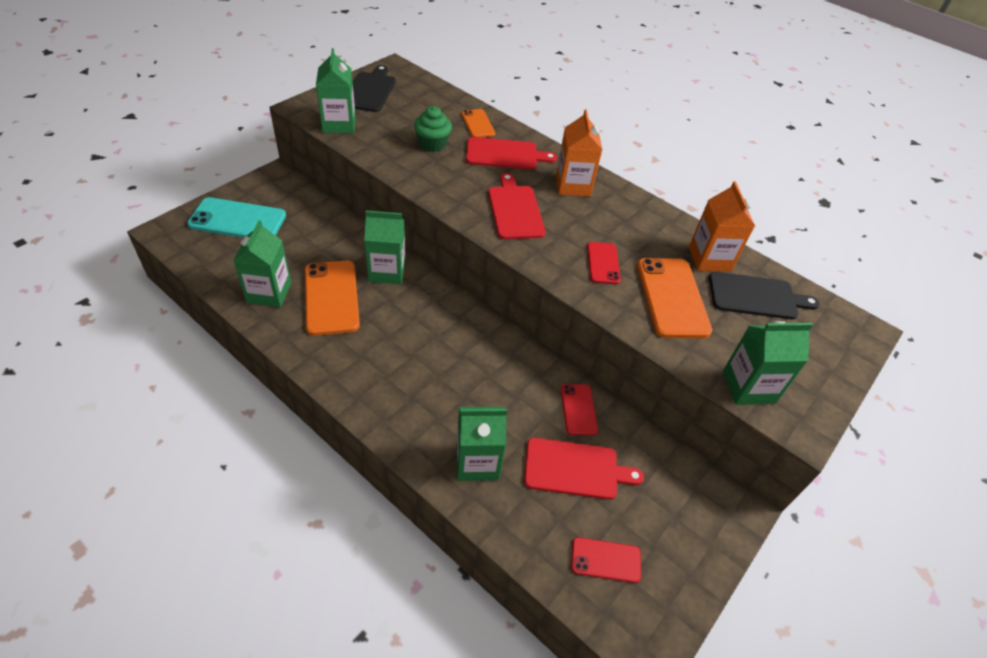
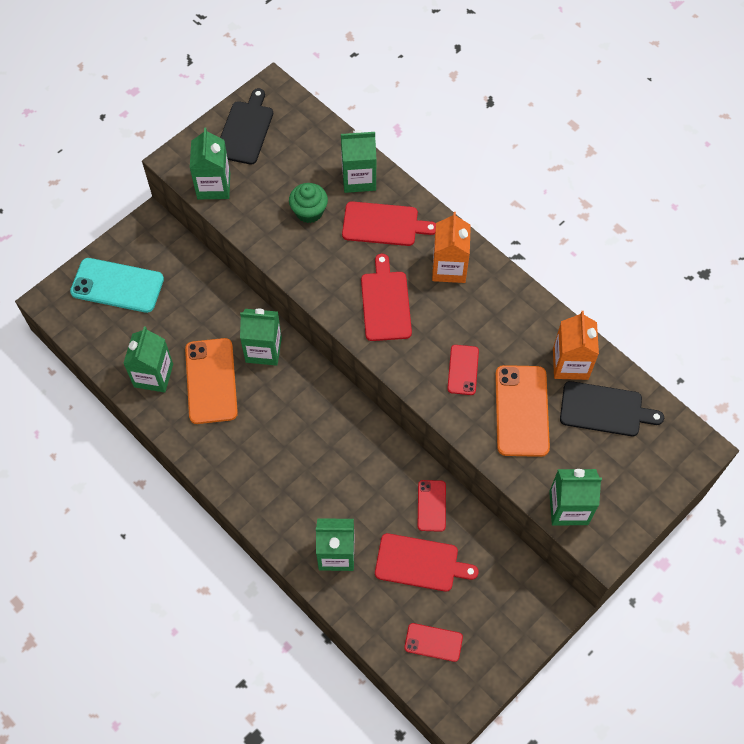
camera: 10 degrees right, 15 degrees up
orange phone [461,109,495,138] -> green carton [341,130,376,193]

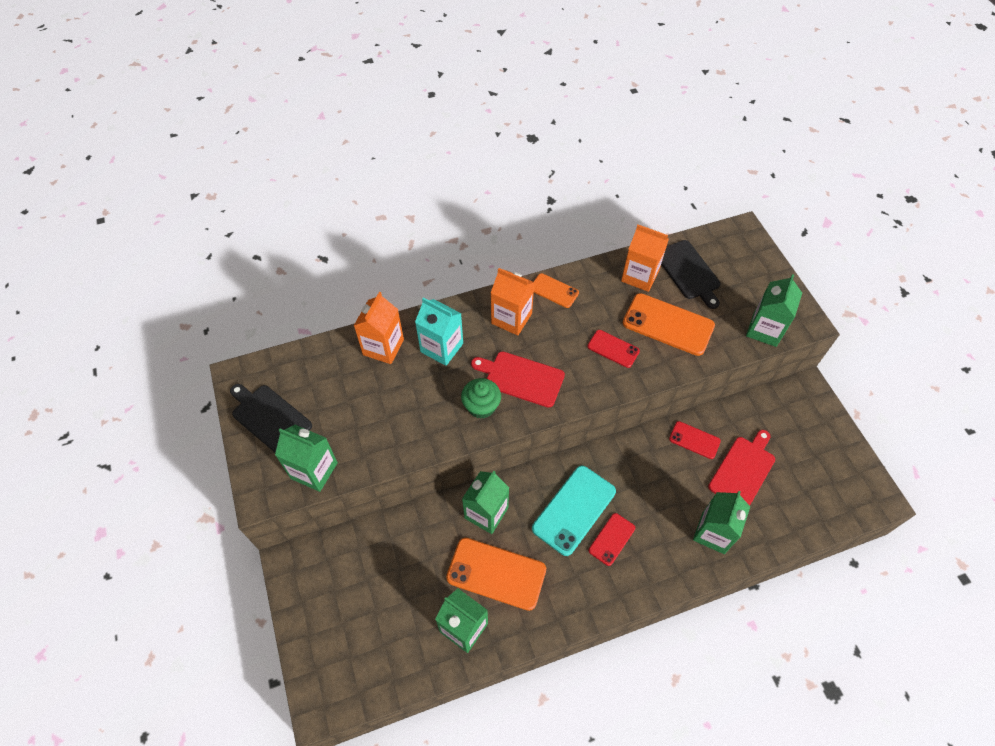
camera: 65 degrees left, 5 degrees down
turquoise phone [70,258,164,313] -> turquoise phone moved to [532,466,616,556]
green cupcake [289,183,328,223] -> green cupcake moved to [461,378,501,419]
green carton [341,130,376,193] -> orange carton [354,292,404,364]
red cutting board [342,201,436,246] -> turquoise carton [415,297,463,366]
red phone [404,623,463,662] -> red phone moved to [589,513,635,566]
black cutting board [560,381,664,436] -> black cutting board turned 120 degrees clockwise [661,240,721,309]
none -> orange phone [533,273,579,308]

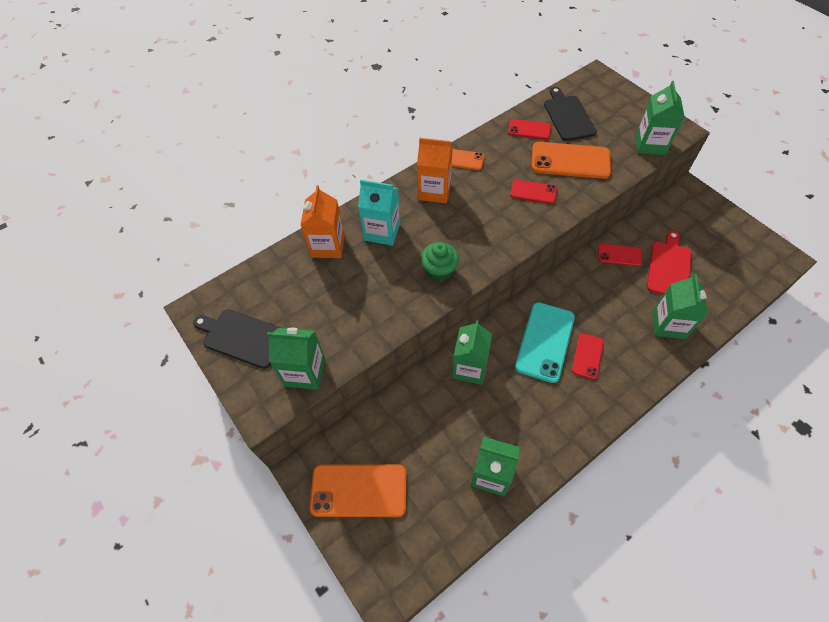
camera: 15 degrees left, 0 degrees up
orange phone [446,538,546,611] -> orange phone moved to [309,465,406,517]
red cutting board [471,351,565,408] -> none
orange carton [621,225,669,292] -> red phone [508,119,551,140]
black cutting board [661,240,721,309] -> black cutting board turned 150 degrees counterclockwise [544,87,597,141]

